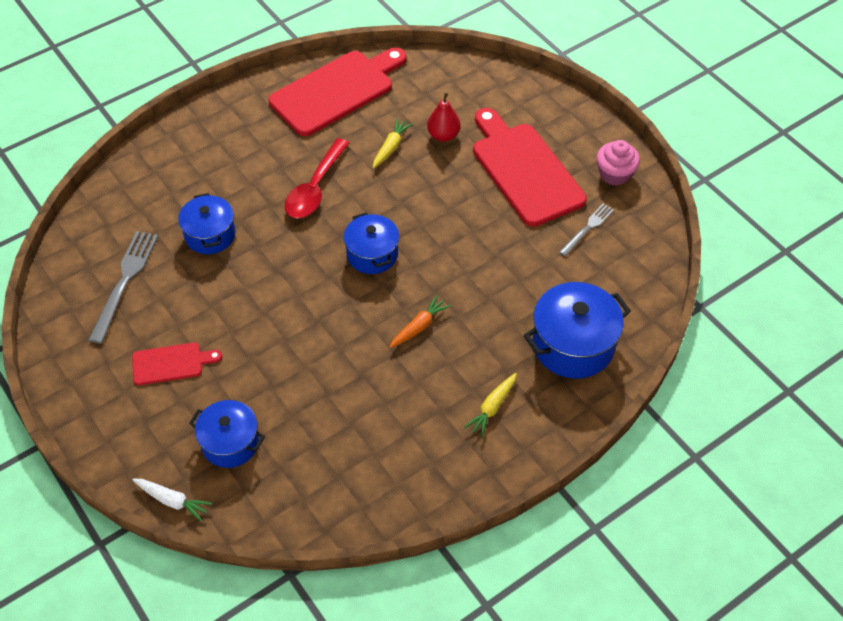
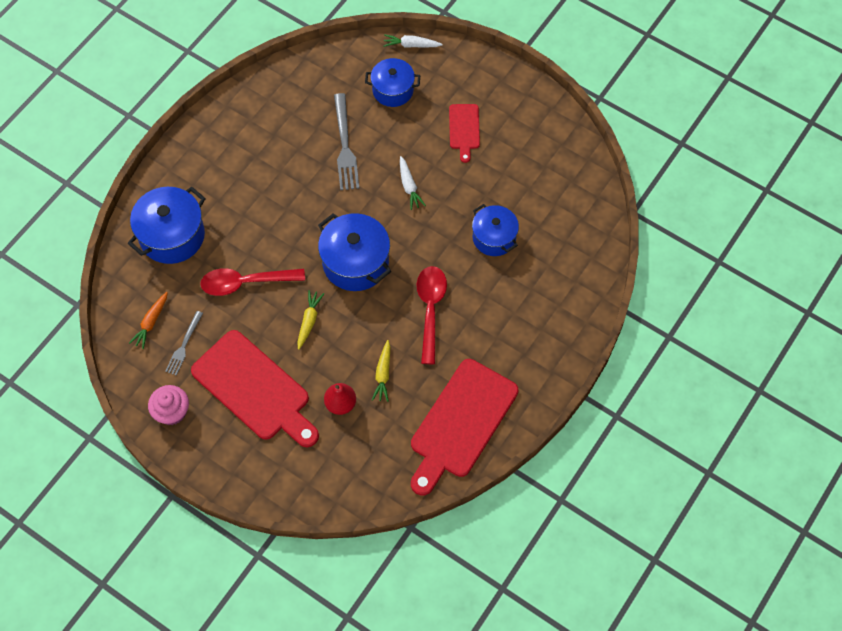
camera: 160 degrees right, 10 degrees up
grey fork [89,231,158,343] -> grey fork moved to [334,93,359,190]
red cutting board [132,342,222,385] -> red cutting board turned 60 degrees counterclockwise [449,104,480,163]
blue pot [344,212,399,274] -> blue pot [318,213,391,291], size x1.51
orange carrot [389,295,451,348] -> orange carrot moved to [129,292,168,349]
yellow carrot [464,373,517,438] -> yellow carrot moved to [297,290,324,350]
none -> red spoon [200,268,305,296]
none -> white carrot [400,156,426,210]

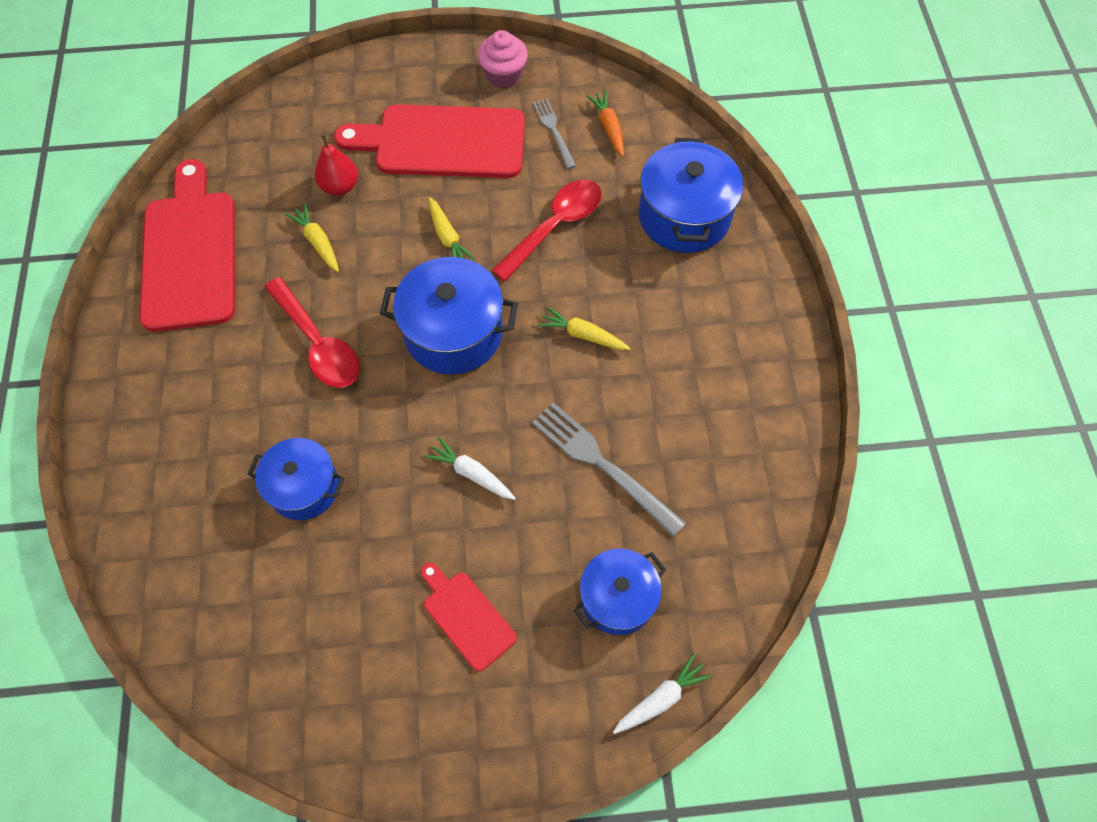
camera: 140 degrees right, 0 degrees up
none -> yellow carrot [538,307,630,350]

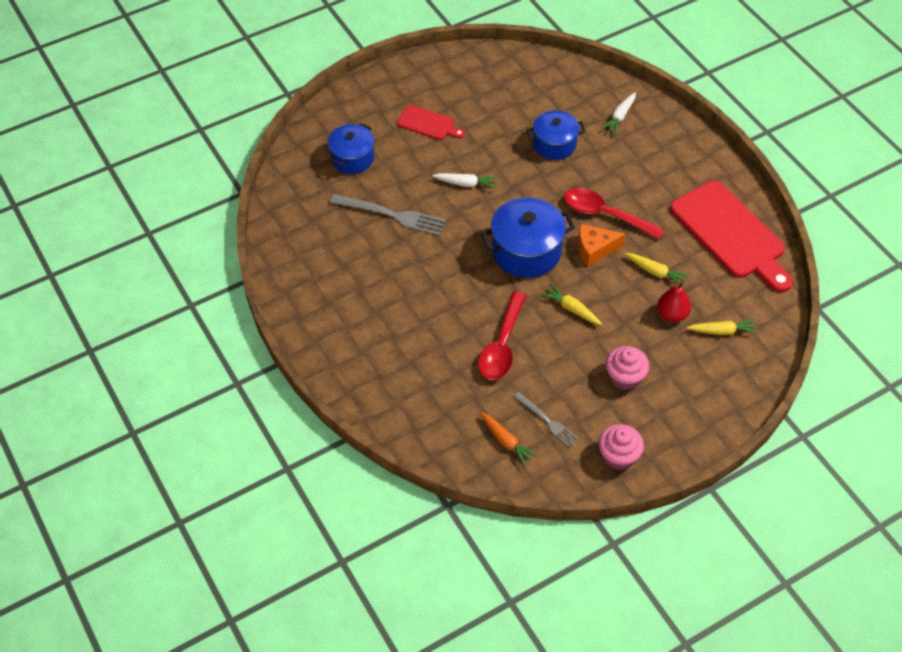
camera: 155 degrees right, 10 degrees down
red cutting board [334,104,525,178] -> pink cupcake [606,346,649,390]
yellow carrot [538,307,630,350] -> yellow carrot moved to [686,319,758,335]
white carrot [613,653,712,734] -> white carrot moved to [602,92,636,135]
blue pot [639,138,743,253] -> none
none -> orange cheese [578,224,626,266]

